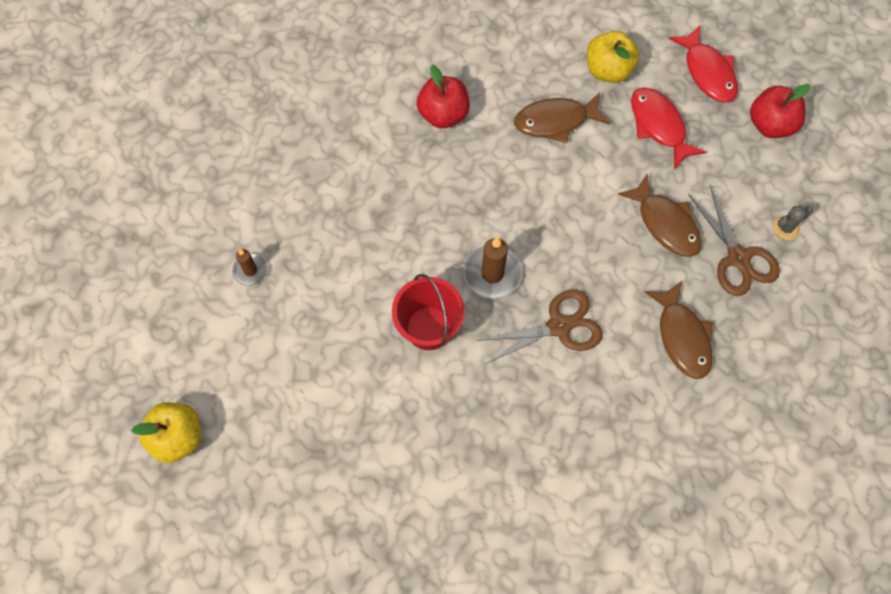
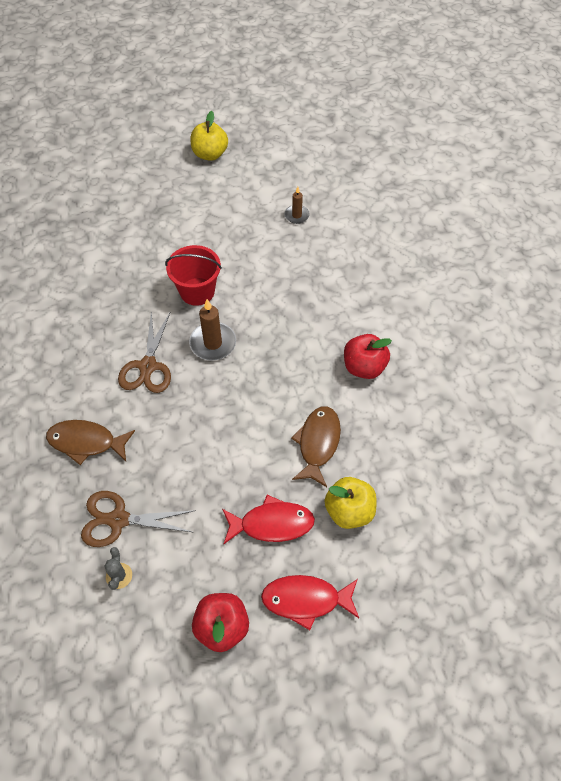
camera: 115 degrees right, 10 degrees down
brown fish [618,173,702,257] -> none

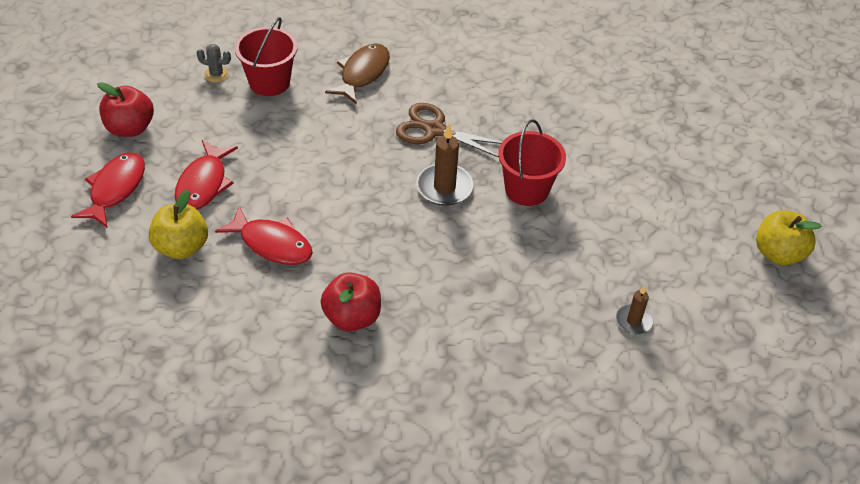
camera: 105 degrees right, 10 degrees down
brown scissors [81,491,196,547] -> red bucket [235,17,298,96]
brown fish [291,406,341,487] -> red fish [215,206,313,265]

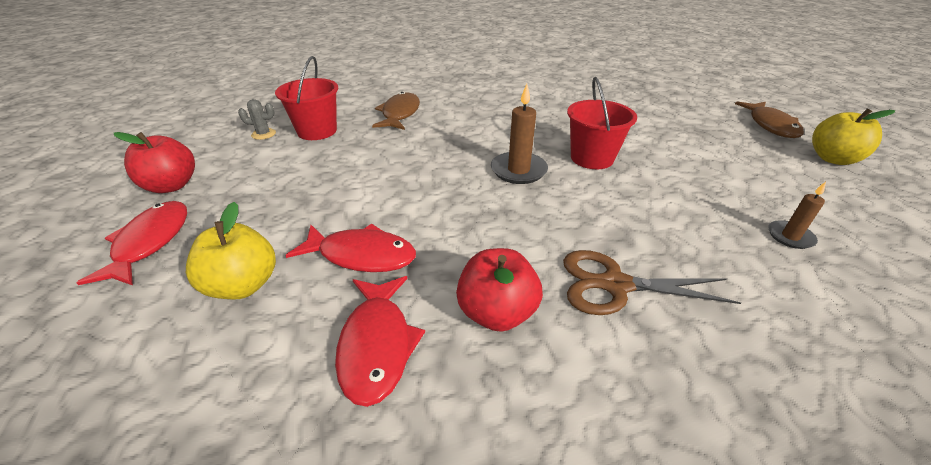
camera: 15 degrees left, 10 degrees down
red fish [175,140,238,210] -> red fish moved to [335,276,425,407]
brown scissors [396,103,502,158] -> brown scissors moved to [563,250,741,315]
none -> brown fish [735,101,804,138]

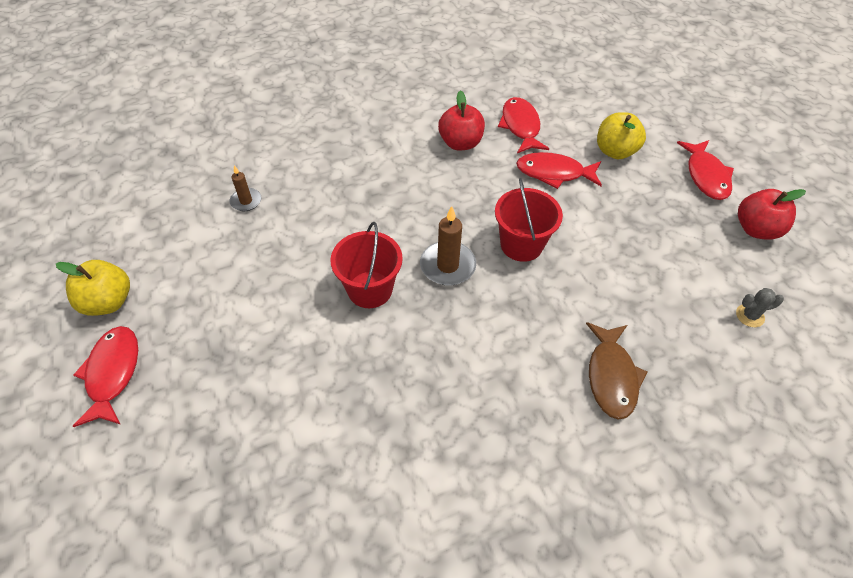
camera: 175 degrees right, 15 degrees up
red bucket [275,56,338,140] -> red bucket moved to [495,178,563,262]
brown scissors [563,250,741,315] -> none
brown fish [735,101,804,138] -> red fish [73,326,138,427]

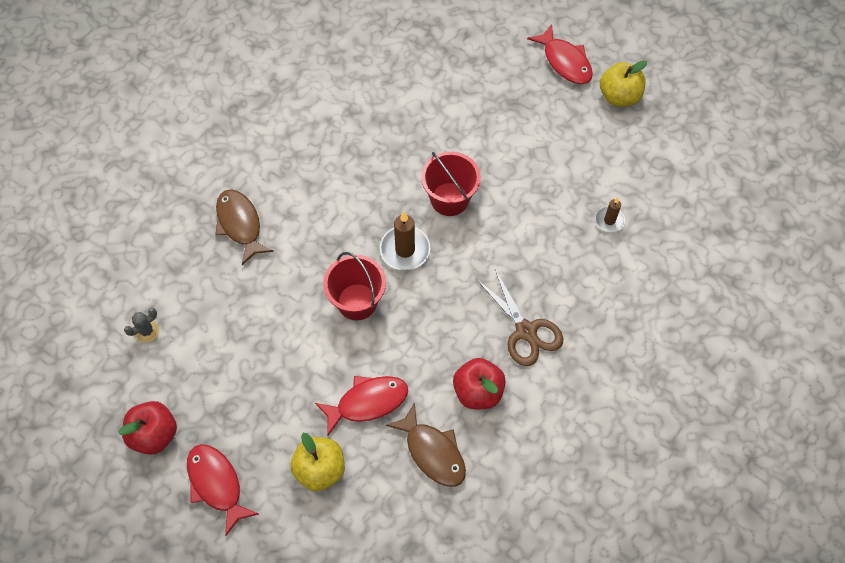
camera: 150 degrees right, 10 degrees up
red fish [498,97,549,153] -> brown fish [386,402,466,487]
none -> brown scissors [476,269,564,366]

